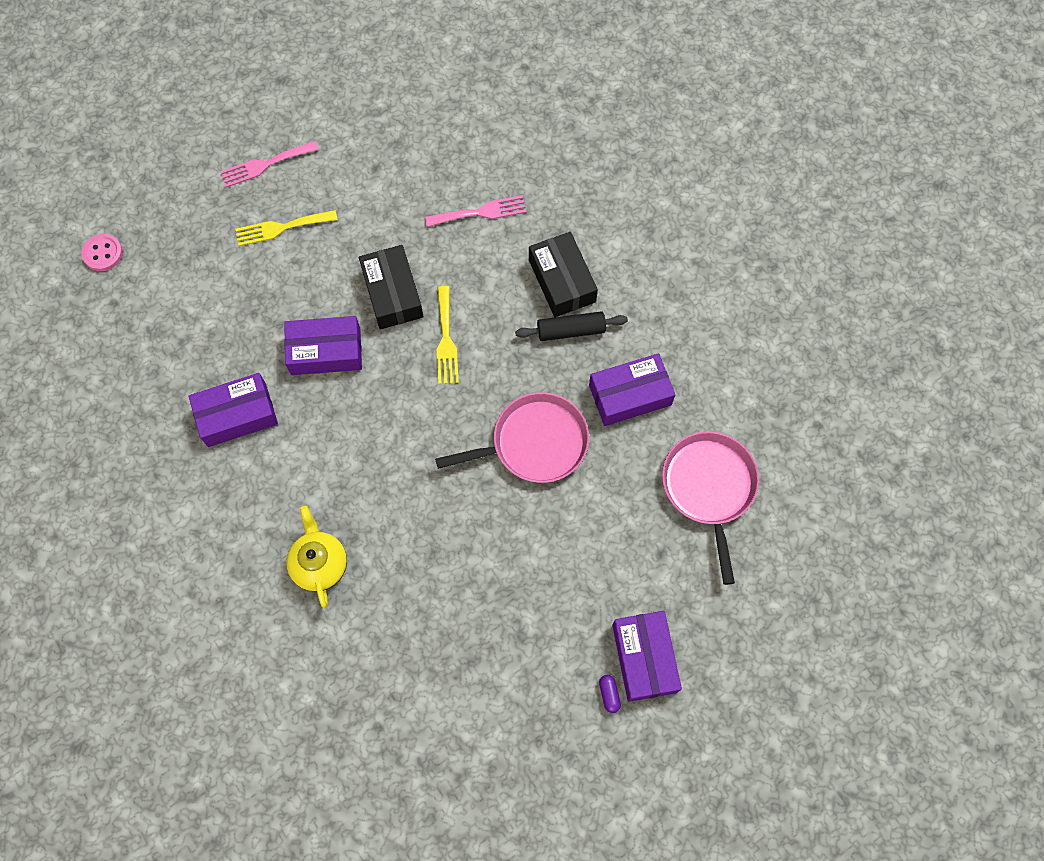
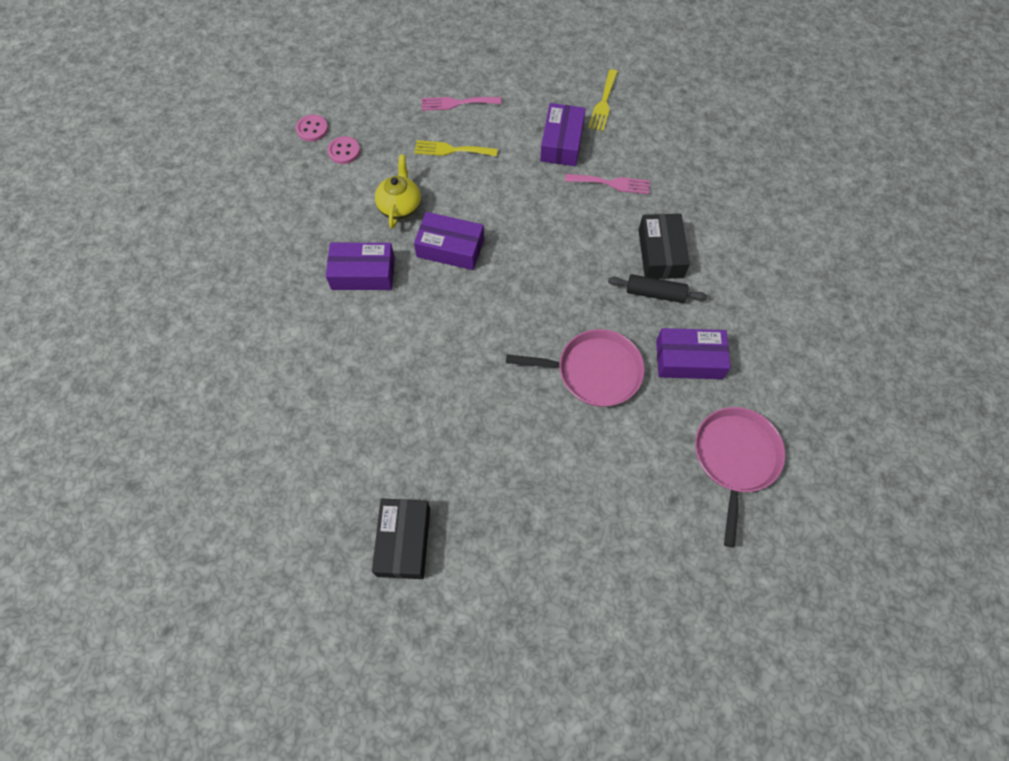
camera: 20 degrees right, 5 degrees down
yellow teapot [286,506,347,608] -> yellow teapot moved to [375,154,421,229]
black box [359,245,424,330] -> black box moved to [372,498,430,579]
yellow fork [437,286,459,384] -> yellow fork moved to [588,69,618,131]
purple capsule [599,675,621,713] -> none
purple box [612,611,682,702] -> purple box moved to [540,103,586,166]
none -> pink button [327,136,360,164]

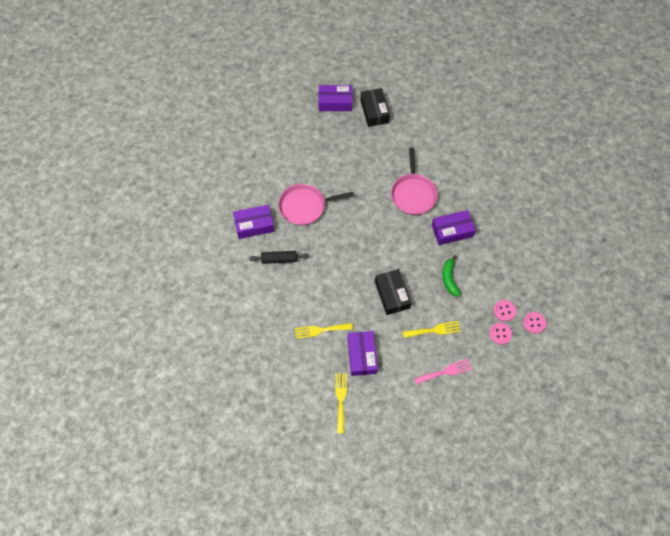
camera: 165 degrees right, 0 degrees up
yellow teapot [375,154,421,229] -> green banana [442,255,461,297]
purple box [414,212,484,270] -> purple box moved to [318,85,352,111]
pink fork [565,174,650,194] -> yellow fork [295,323,353,339]
black box [638,214,690,279] -> black box moved to [375,269,411,315]
pink pan [695,407,785,548] -> pink pan moved to [391,148,438,215]
none -> pink button [489,323,512,345]

